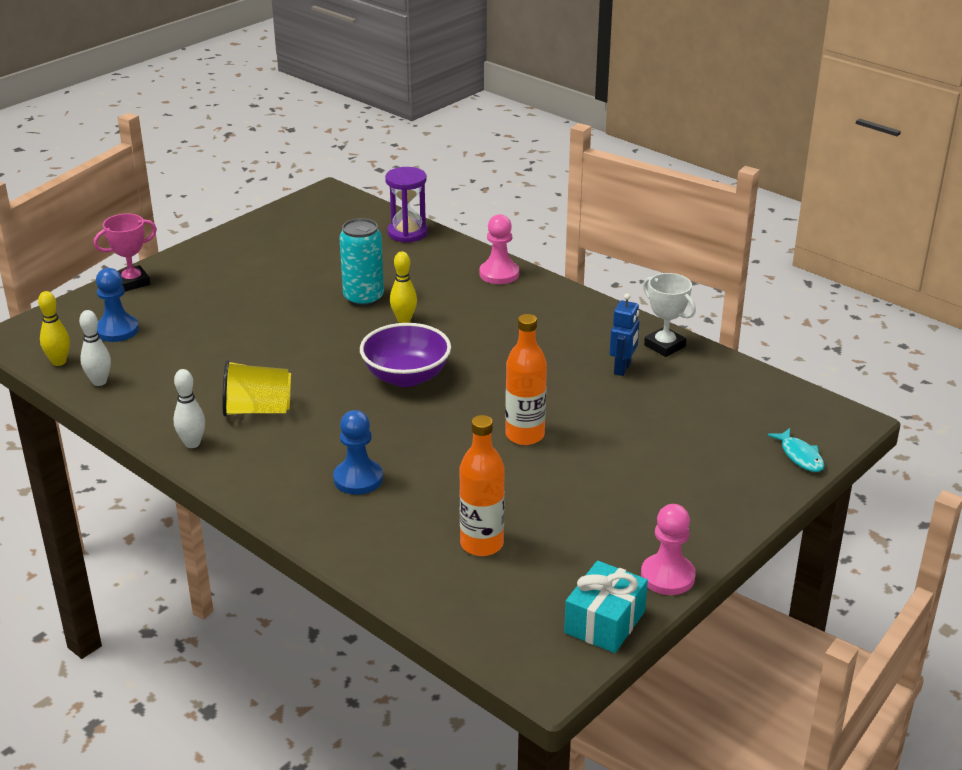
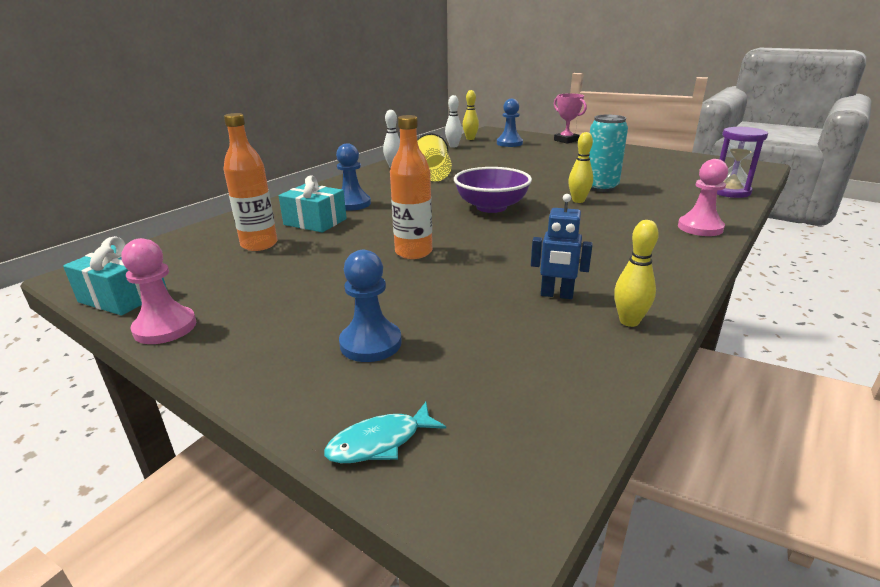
camera: 85 degrees right, 5 degrees down
white trophy [643,273,696,357] -> yellow bowling pin [614,220,659,327]
none -> turquoise gift [279,176,347,232]
none -> blue pawn [339,250,402,362]

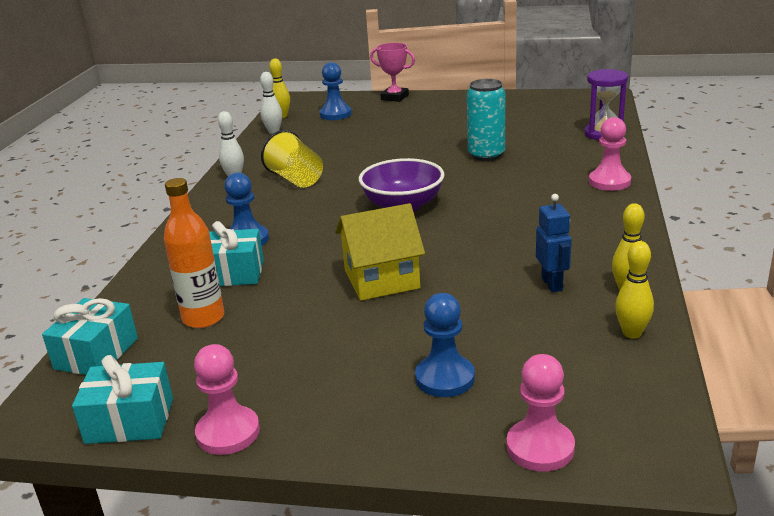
camera: 25 degrees left, 0 degrees up
turquoise fish [324,402,446,463] -> pink pawn [507,354,575,472]
orange bottle [390,115,432,259] -> yellow house [335,203,425,301]
blue robot [531,194,593,299] -> blue robot turned 90 degrees counterclockwise [536,194,572,292]
yellow bowling pin [568,132,593,203] -> yellow bowling pin moved to [615,241,654,339]
none -> turquoise gift [42,298,138,375]

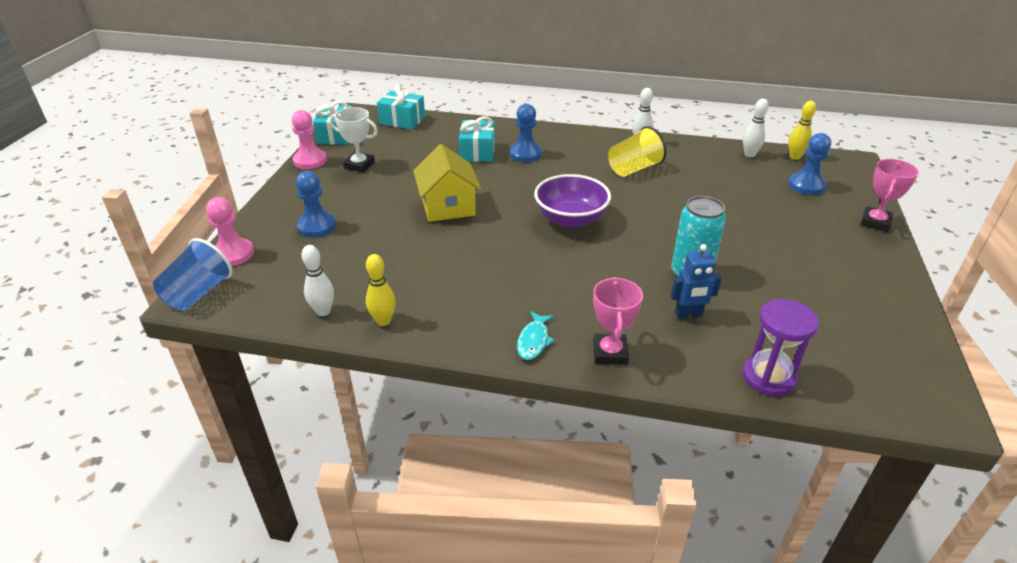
camera: 90 degrees right, 10 degrees up
orange bottle [164,178,224,328] -> none
blue robot [536,194,572,292] -> blue robot moved to [671,244,722,319]
pink pawn [589,117,631,191] -> pink trophy [593,277,643,365]
yellow bowling pin [615,241,654,339] -> white bowling pin [301,245,334,316]
none -> blue cup [153,238,233,311]
none -> white trophy [330,107,378,173]
none -> turquoise fish [517,311,555,360]

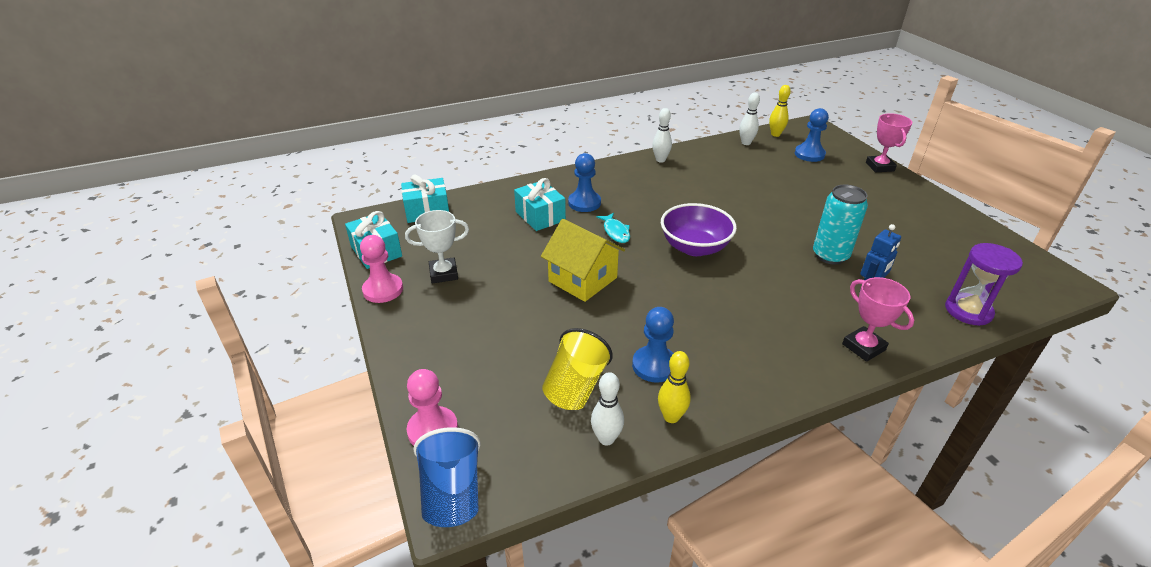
camera: 35 degrees left, 0 degrees up
blue pawn [296,171,336,237] -> blue pawn moved to [632,307,674,383]
turquoise fish [517,311,555,360] -> turquoise fish moved to [596,213,630,243]
yellow cup [608,126,667,177] -> yellow cup moved to [542,328,613,410]

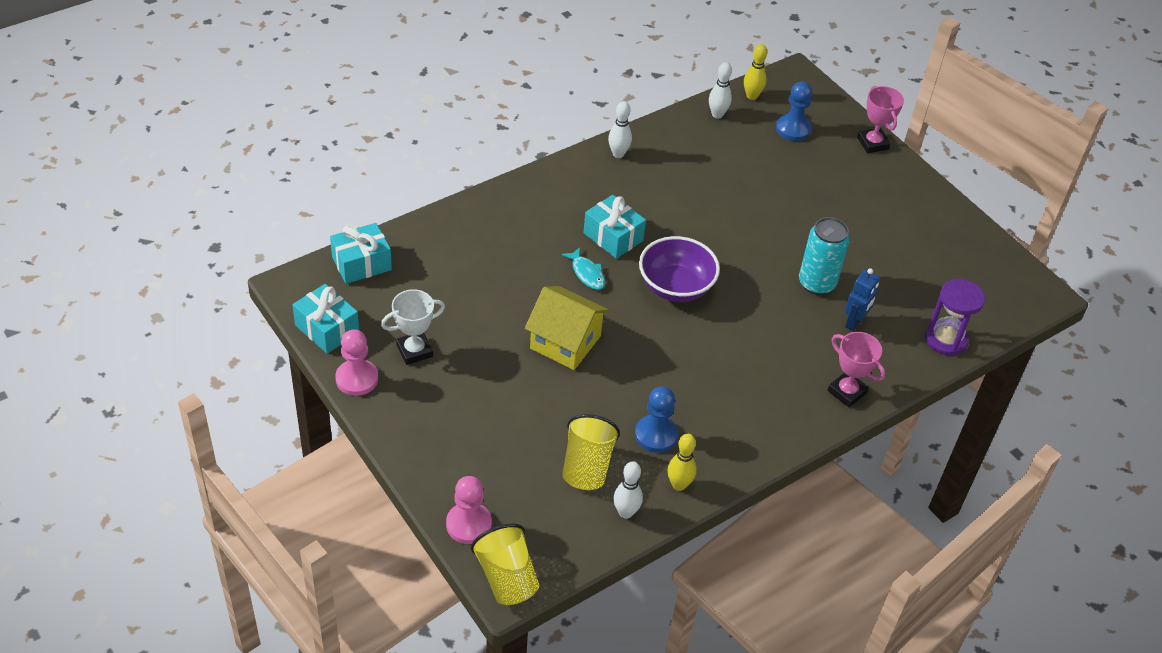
camera: 15 degrees left, 10 degrees up
blue cup [413,427,481,527] -> yellow cup [471,523,539,605]
turquoise gift [514,178,566,231] -> turquoise gift moved to [583,195,646,259]
blue pawn [568,153,601,212] -> none

